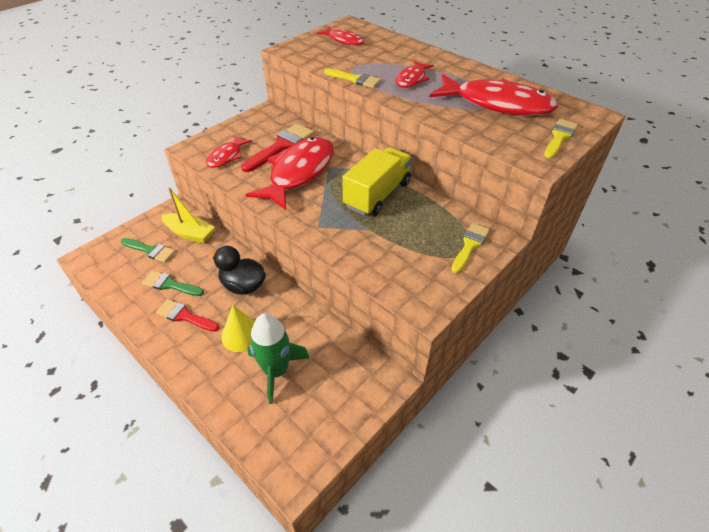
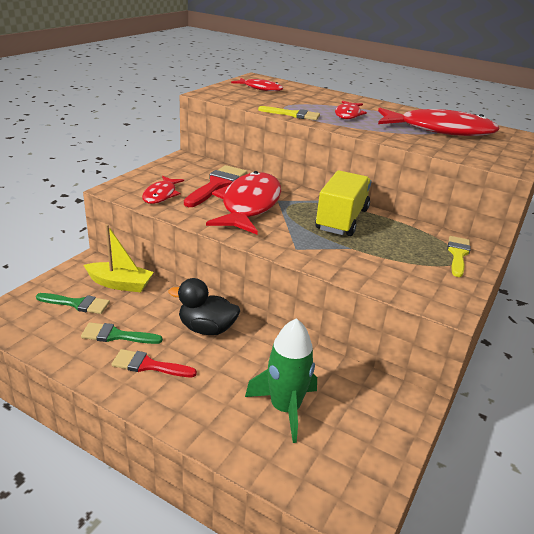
camera: 15 degrees left, 15 degrees down
yellow cone [221,305,255,352] -> none
yellow brush [544,119,578,158] -> none

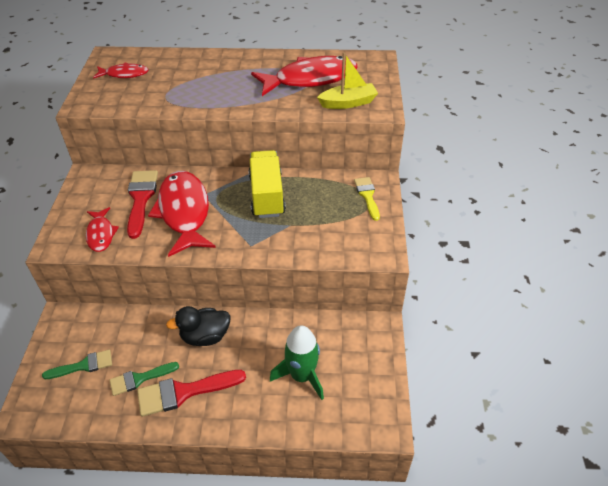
camera: 25 degrees left, 15 degrees up
yellow boat [84,224,154,292] -> yellow boat moved to [317,52,378,109]
red brush [112,349,197,377] -> red brush [137,370,246,417], size x1.55
yellow brush [258,106,320,120] -> none
red fish [335,101,367,119] -> none

